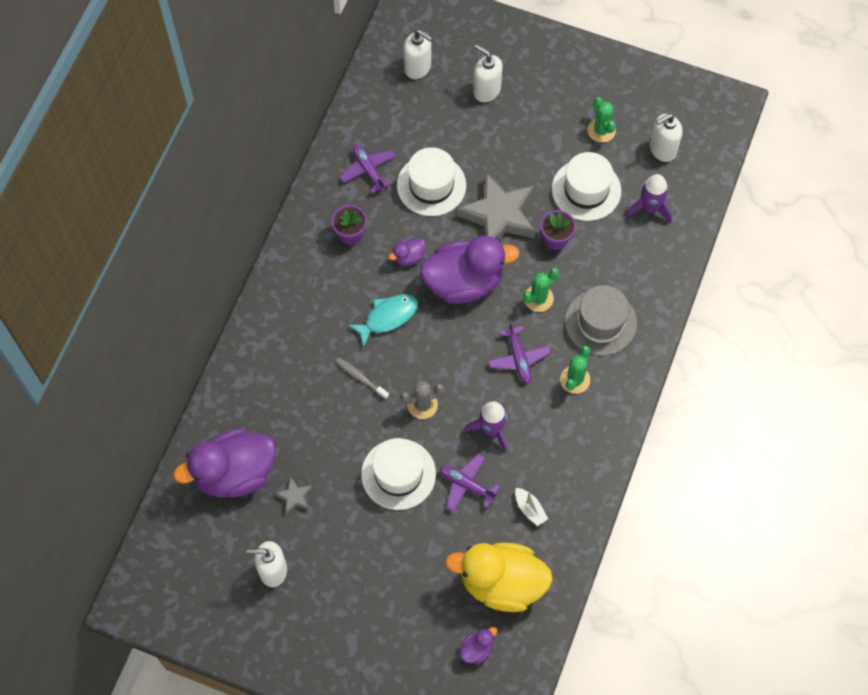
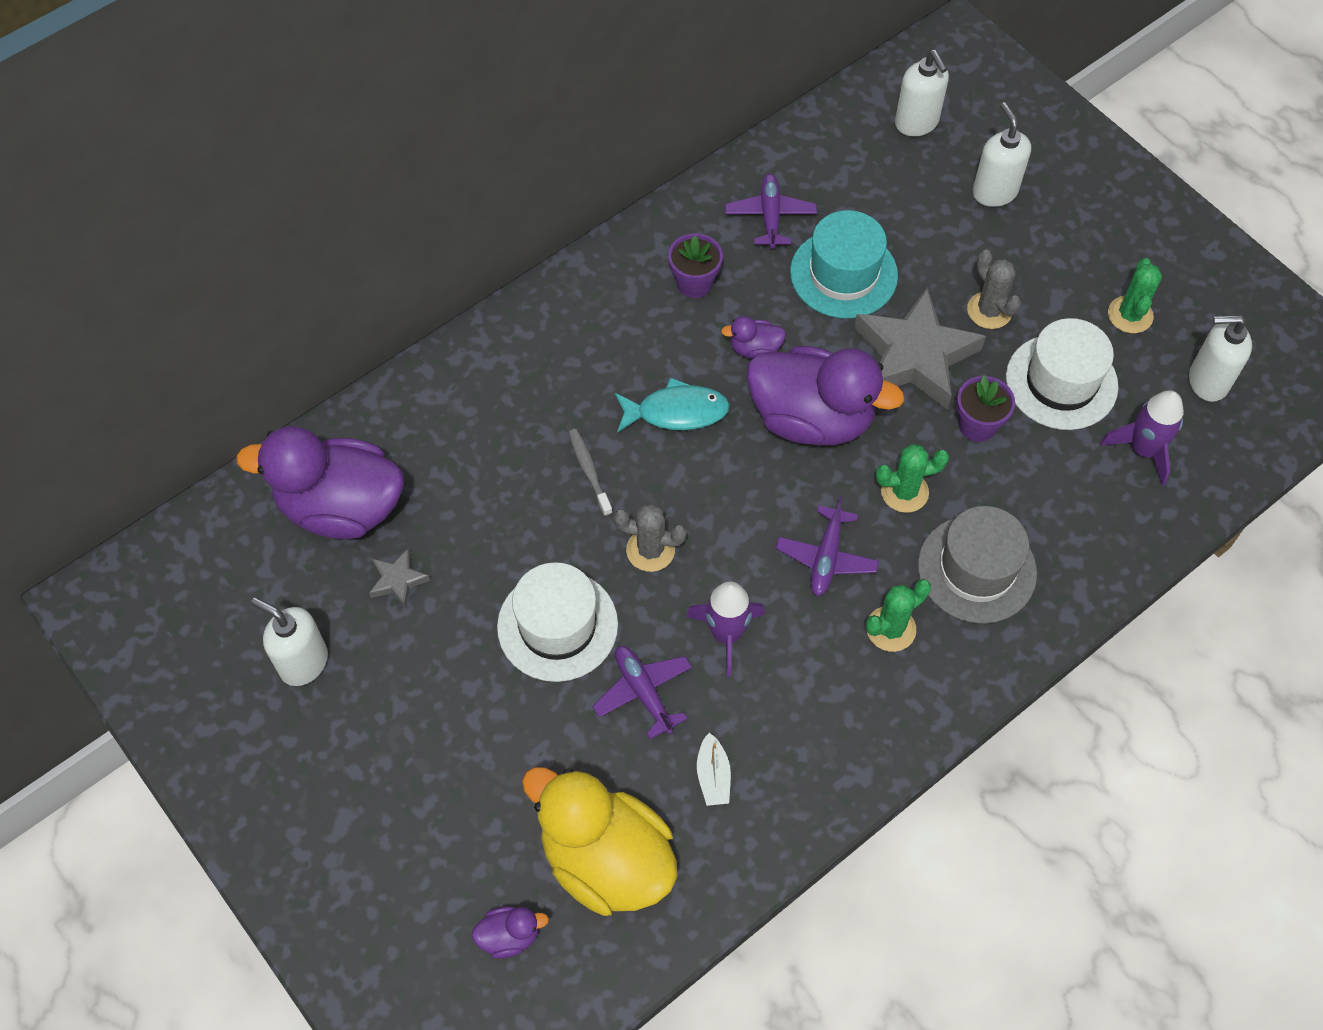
camera: 30 degrees right, 5 degrees down
white hat [397,147,466,216] -> turquoise hat [790,210,898,318]
none -> grey cactus [967,249,1021,329]

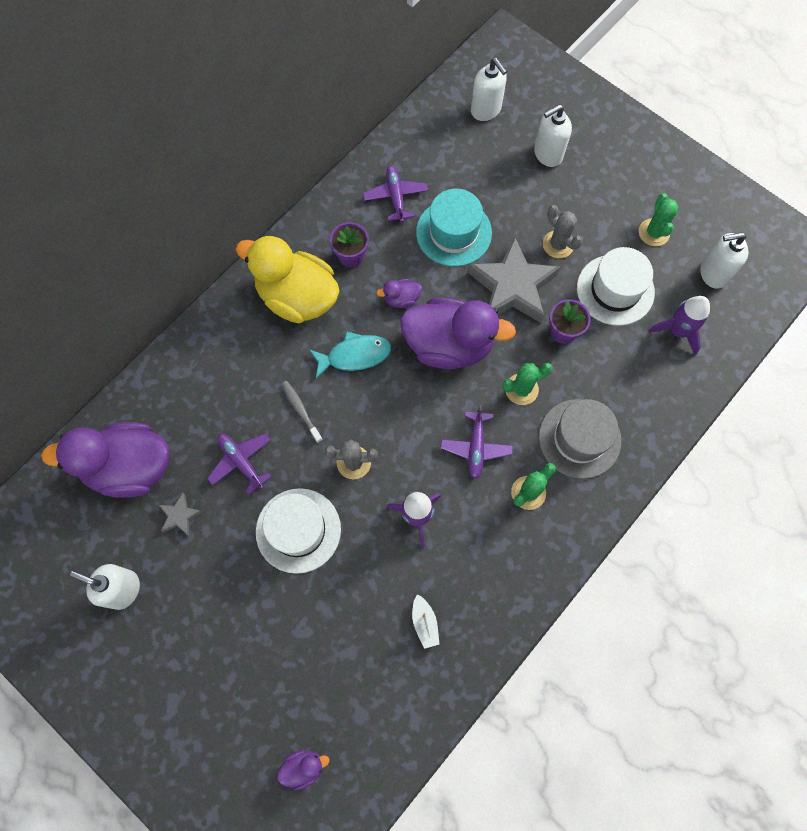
camera: 10 degrees left, 10 degrees up
yellow duck [522,767,677,916] -> yellow duck moved to [235,235,340,323]
purple plane [592,646,692,739] -> purple plane moved to [207,434,272,495]
white soap dispenser [972,102,1031,207] -> white soap dispenser turned 90 degrees counterclockwise [534,104,572,167]

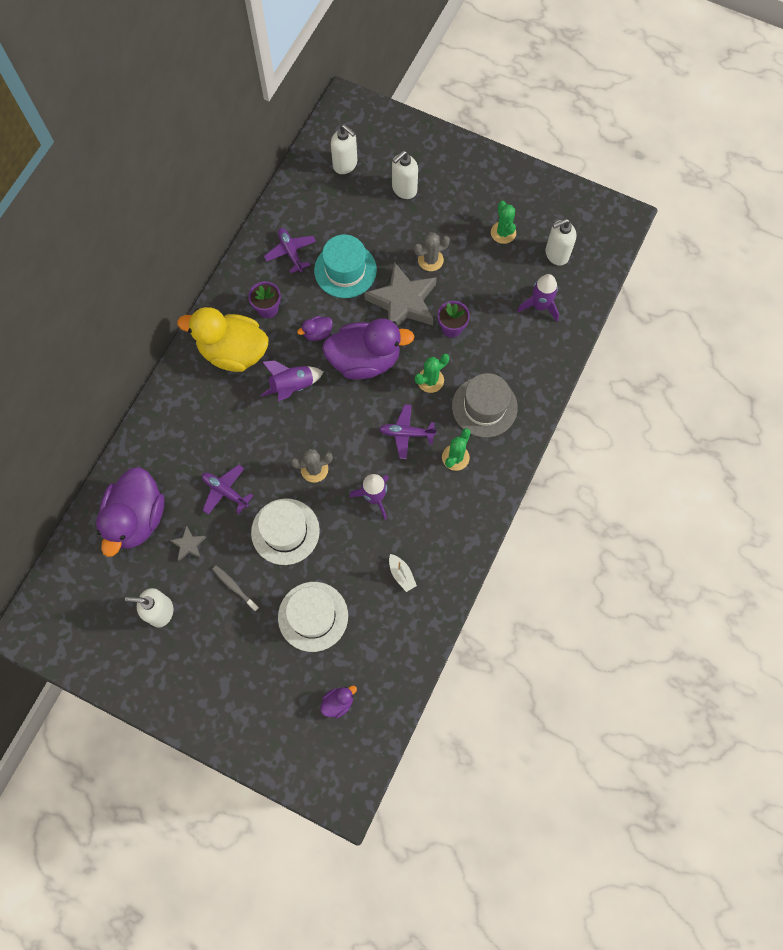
camera: 15 degrees left, 0 degrees up
purple duck [41,422,170,498] -> purple duck turned 60 degrees counterclockwise [96,467,164,557]
grey toothbrush [282,381,323,443] -> grey toothbrush moved to [212,566,259,611]
turquoise fish [309,331,391,379] -> purple rocket [260,360,323,401]
purple plane [441,405,513,479] -> purple plane turned 105 degrees clockwise [379,404,437,459]
grey cactus [543,205,583,258] -> grey cactus turned 60 degrees counterclockwise [414,233,450,271]
white hat [577,247,655,326] -> white hat moved to [278,582,348,652]

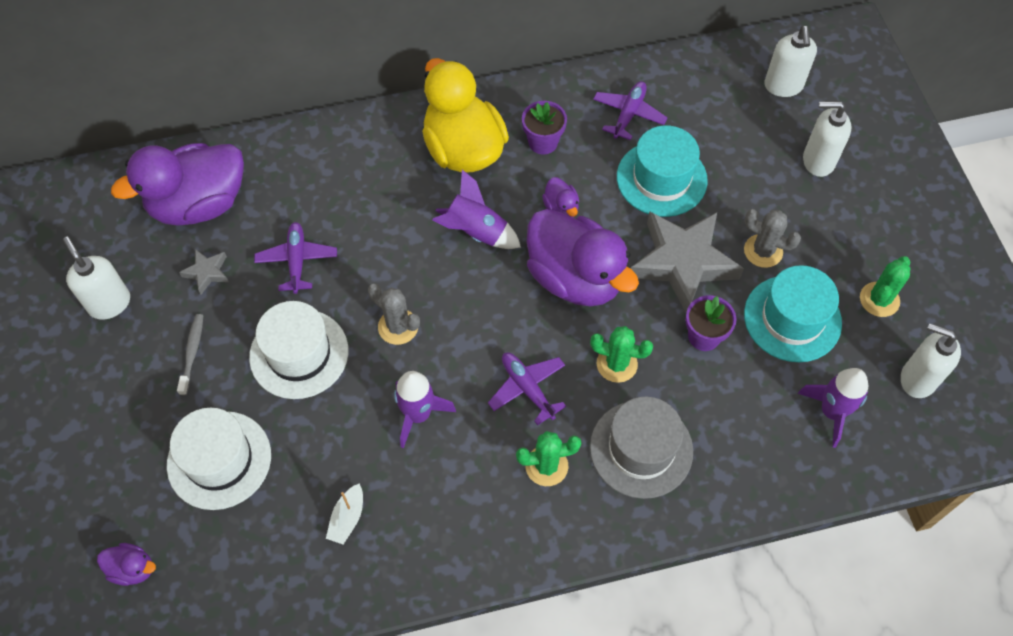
camera: 50 degrees right, 10 degrees down
purple duck [297,316,333,341] -> purple duck turned 135 degrees counterclockwise [542,177,579,218]
none -> turquoise hat [744,265,842,362]

